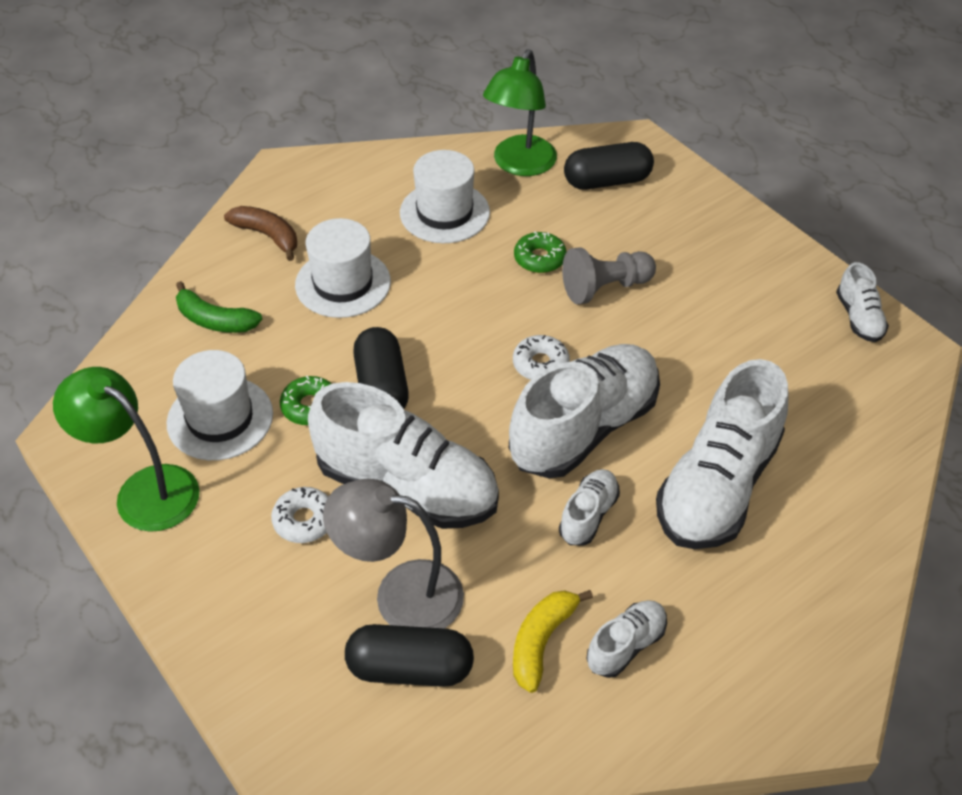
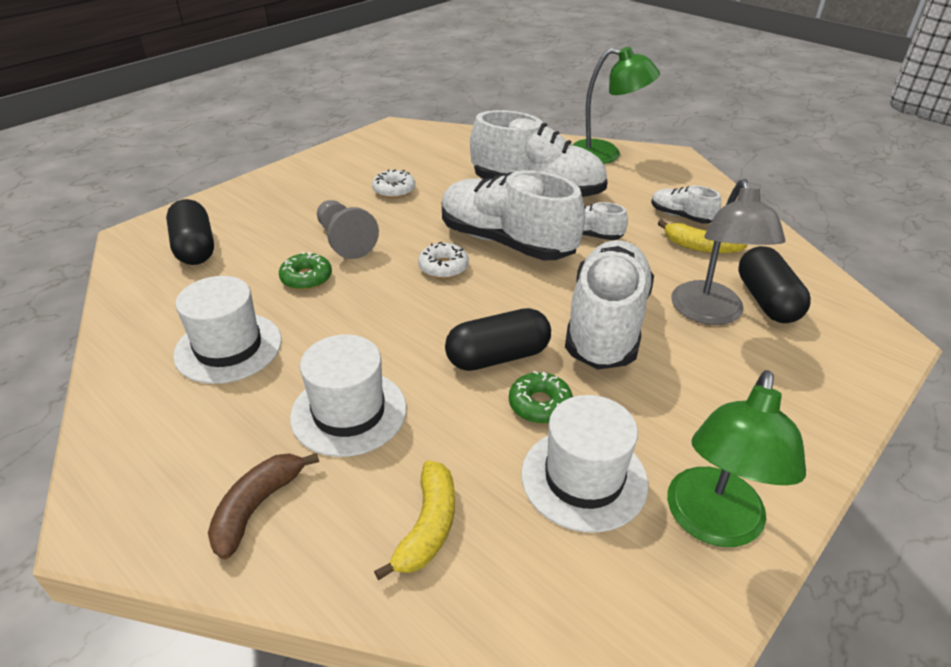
camera: 100 degrees left, 10 degrees down
green banana [176,281,262,333] -> yellow banana [374,460,455,580]
white donut [271,487,329,543] -> white donut moved to [372,169,415,198]
green lamp [483,49,557,176] -> green lamp moved to [572,47,660,164]
white shoe [836,262,889,342] -> none

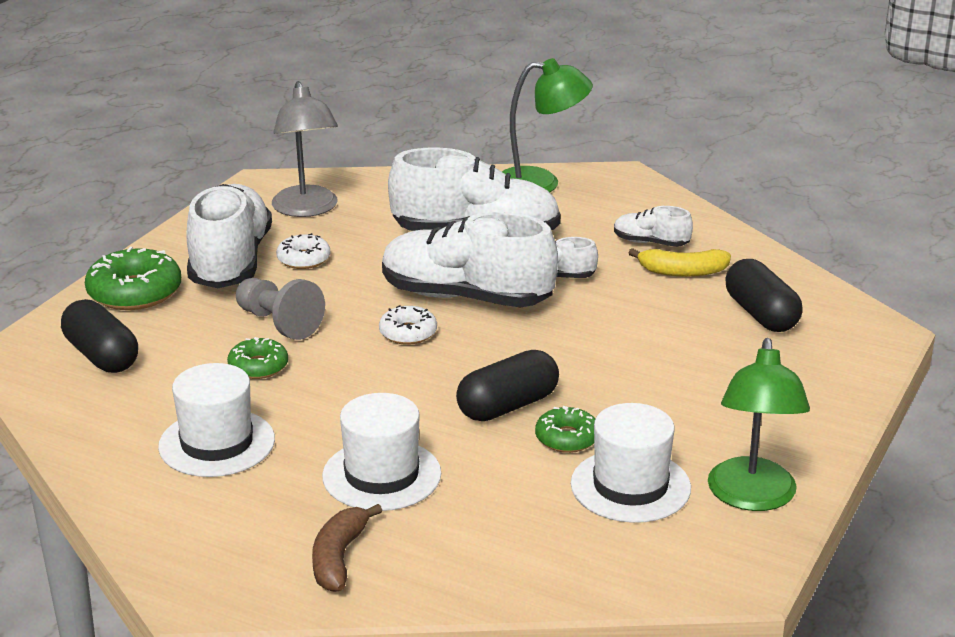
camera: 15 degrees left, 10 degrees down
yellow banana [374,460,455,580] -> none
white shoe [565,240,654,370] -> white shoe moved to [186,184,272,288]
grey lamp [671,179,786,325] -> grey lamp moved to [272,81,338,217]
none -> green donut [85,247,181,310]

